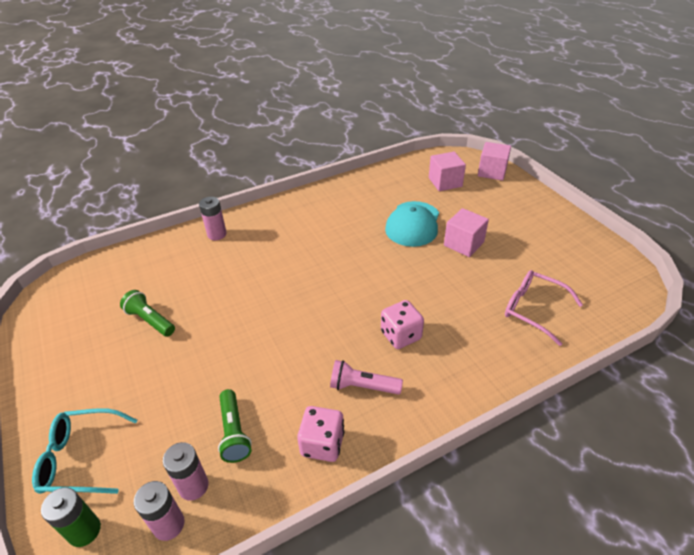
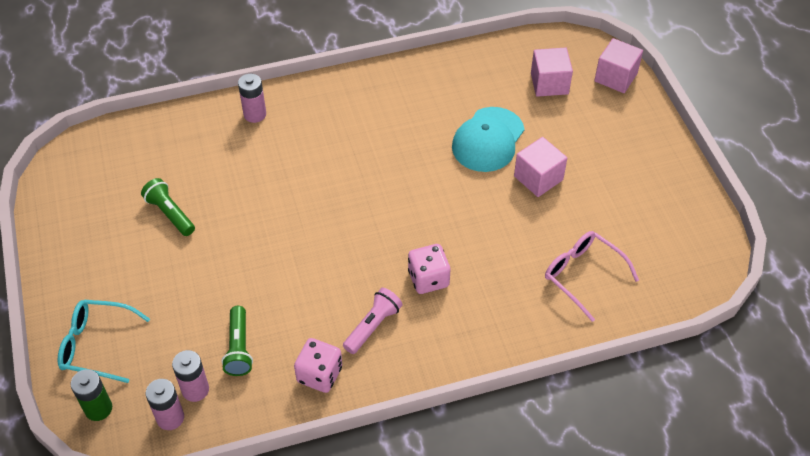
camera: 10 degrees right, 10 degrees up
pink flashlight [330,360,403,394] -> pink flashlight turned 105 degrees clockwise [343,288,403,354]

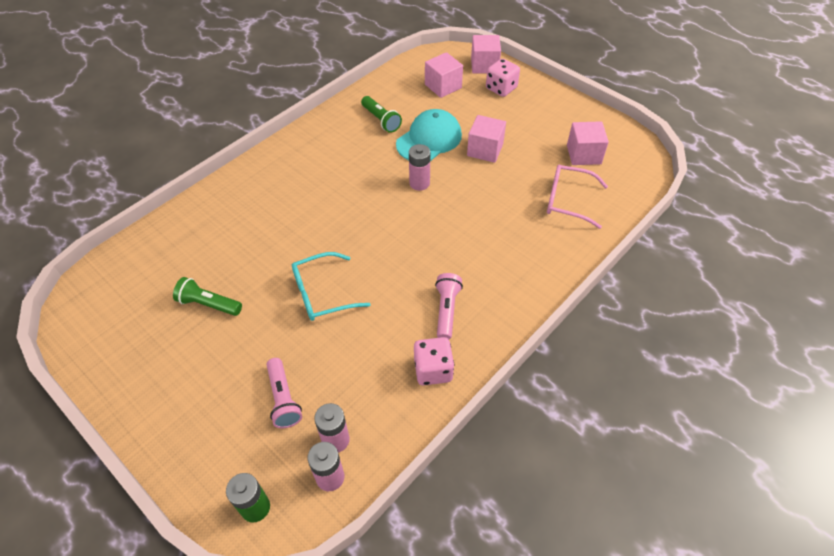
camera: 30 degrees left, 0 degrees up
turquoise glasses [57,300,150,383] -> turquoise glasses moved to [292,252,371,321]
green flashlight [221,306,253,376] -> green flashlight moved to [361,96,402,133]
pink battery [238,74,266,123] -> pink battery moved to [409,144,430,191]
pink dice [408,244,450,294] -> pink dice moved to [486,59,520,97]
turquoise cap [452,107,524,172] -> turquoise cap turned 135 degrees counterclockwise [396,109,462,161]
none -> pink flashlight [267,358,302,428]
none -> pink cube [567,121,609,165]

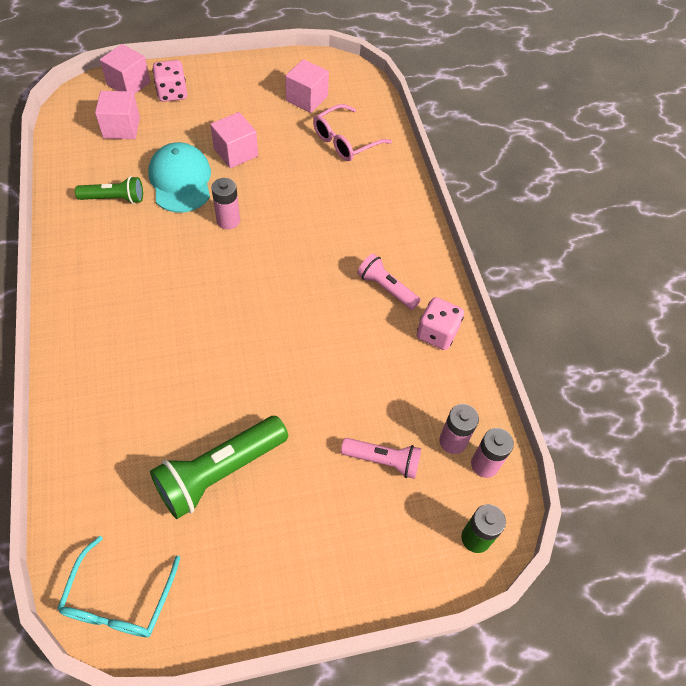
camera: 60 degrees left, 5 degrees up
green flashlight [173,277,242,316] -> green flashlight [150,416,288,519], size x1.70
turquoise glasses [292,252,371,321] -> turquoise glasses moved to [57,536,180,637]

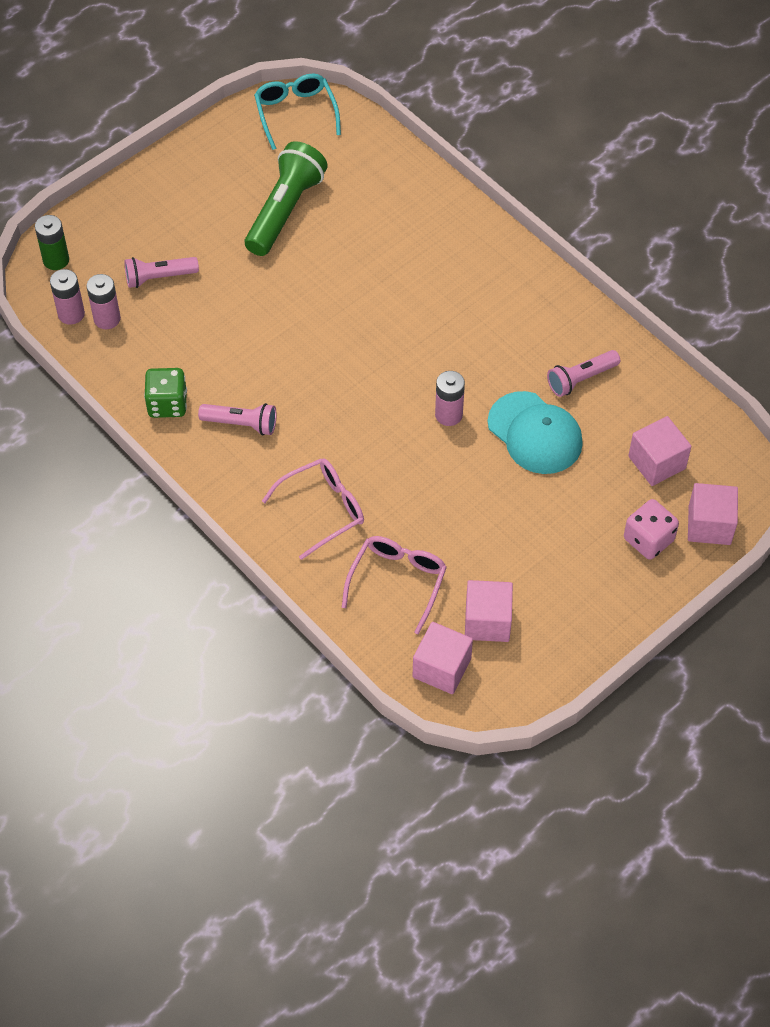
camera: 155 degrees right, 0 degrees up
green flashlight [75,176,143,204] -> pink flashlight [547,350,620,397]
pink cube [210,112,258,168] -> pink cube moved to [413,622,473,694]
pink dice [417,297,464,350] -> green dice [144,368,187,418]
none -> pink glasses [262,459,364,560]

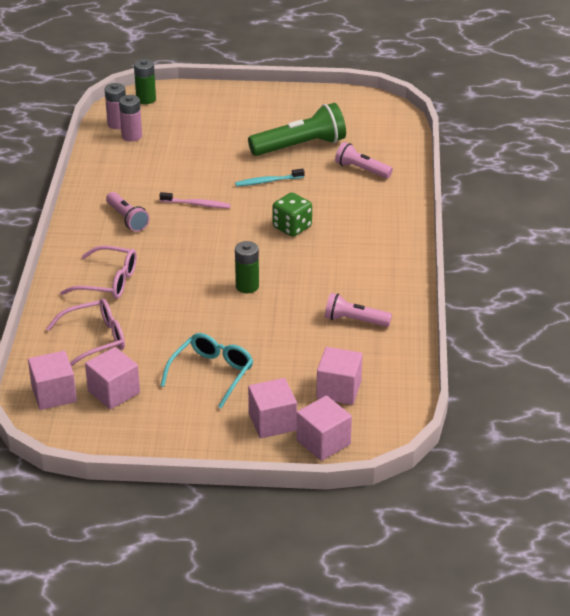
camera: 45 degrees right, 20 degrees down
pink flashlight [124,257,199,288] -> pink flashlight moved to [335,142,393,178]
green dice [144,368,187,418] -> green dice moved to [272,192,312,237]
turquoise glasses [254,73,341,150] -> turquoise glasses moved to [160,333,253,408]
pink battery [435,371,465,426] -> green battery [235,241,259,293]
turquoise cap [488,391,583,474] -> none
pink dice [624,499,679,560] -> pink cube [248,378,297,438]
none -> pink toothbrush [160,192,231,208]
none -> turquoise toothbrush [235,169,305,186]

